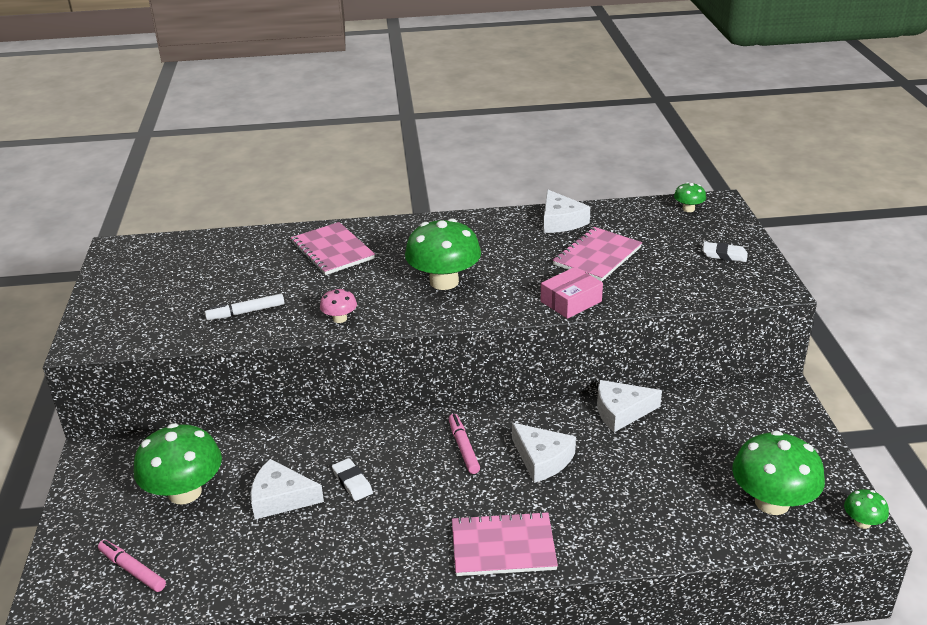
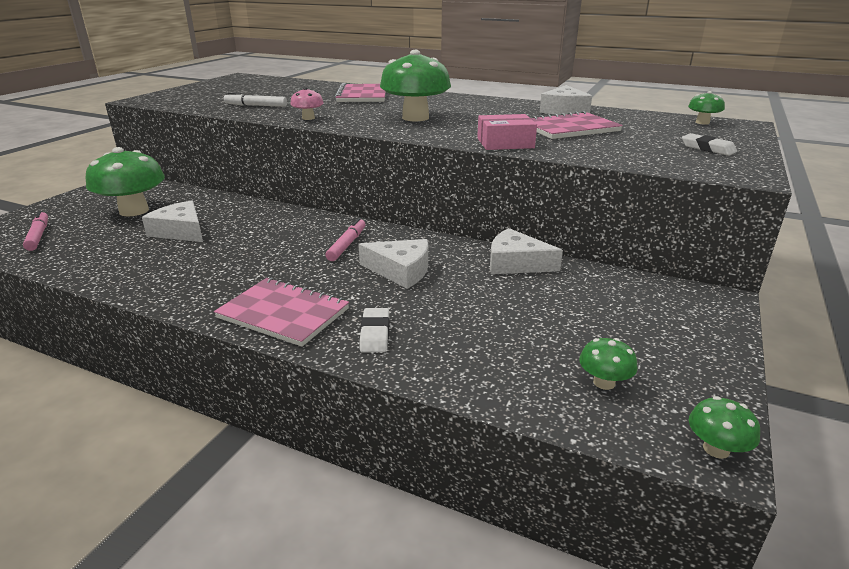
camera: 30 degrees right, 5 degrees down
white eraser [332,458,373,501] -> white eraser moved to [360,308,389,352]
white cheese [512,423,576,483] -> white cheese turned 60 degrees counterclockwise [358,239,428,289]
green mushroom [732,431,825,515] -> green mushroom [579,338,638,390], size x0.47

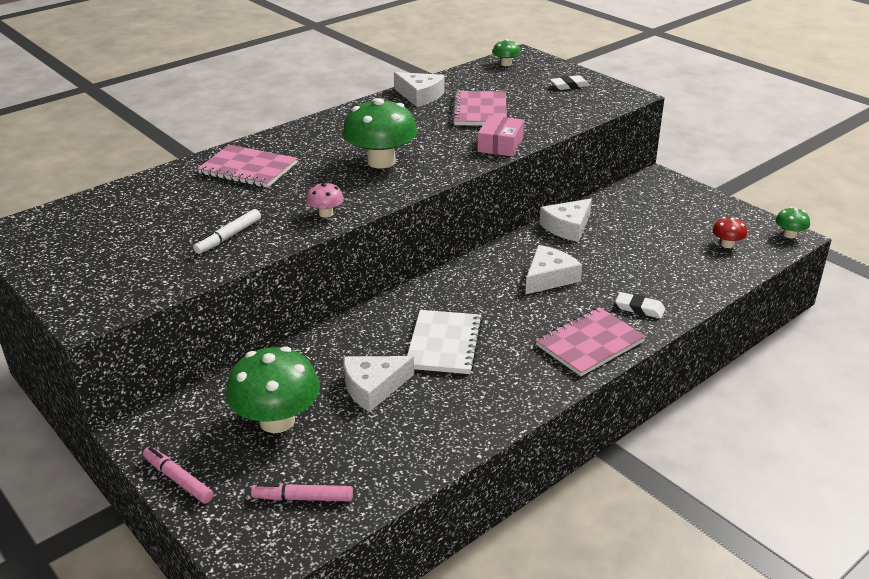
camera: 65 degrees left, 5 degrees up
pink marker [325,218,366,261] -> pink marker moved to [143,447,214,503]
green mushroom [579,338,638,390] -> red mushroom [713,217,747,248]
none -> white notebook [407,310,483,374]

